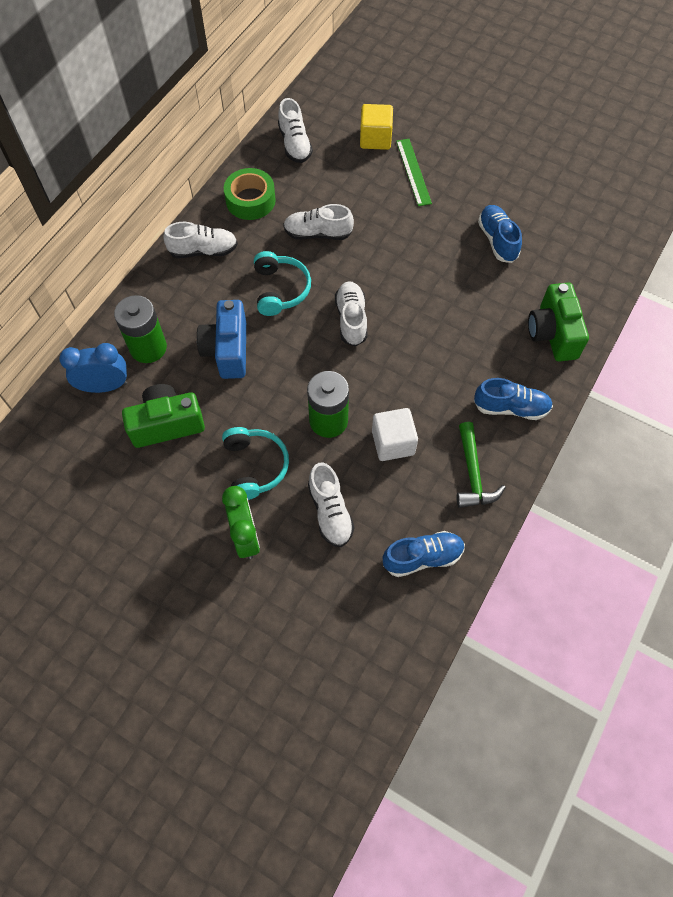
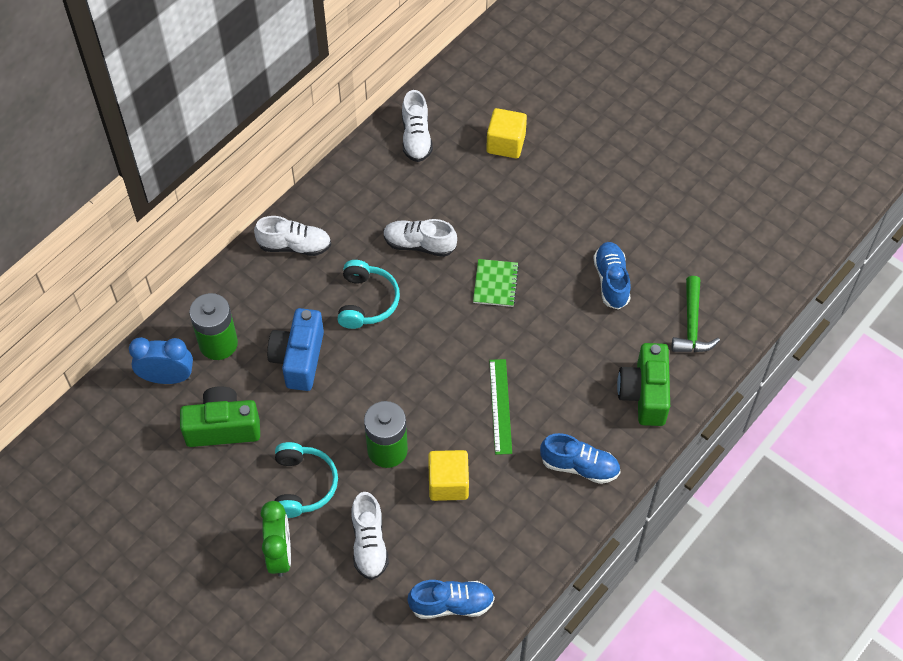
camera: 10 degrees right, 5 degrees down
green tape [224,168,276,220] -> none
white shoe [335,281,368,347] -> none
white cube [372,408,418,461] -> yellow cube [428,450,469,501]
green ruler [396,139,432,206] -> green ruler moved to [489,359,512,455]
green hammer [457,422,506,508] -> green hammer moved to [671,276,720,352]
none -> green notebook [473,259,519,307]

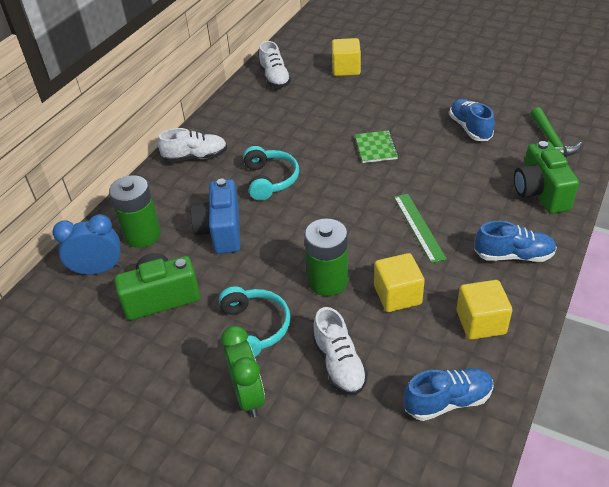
camera: 10 degrees left, 15 degrees down
white shoe [383,219,457,257] -> none
none -> yellow cube [457,280,512,340]

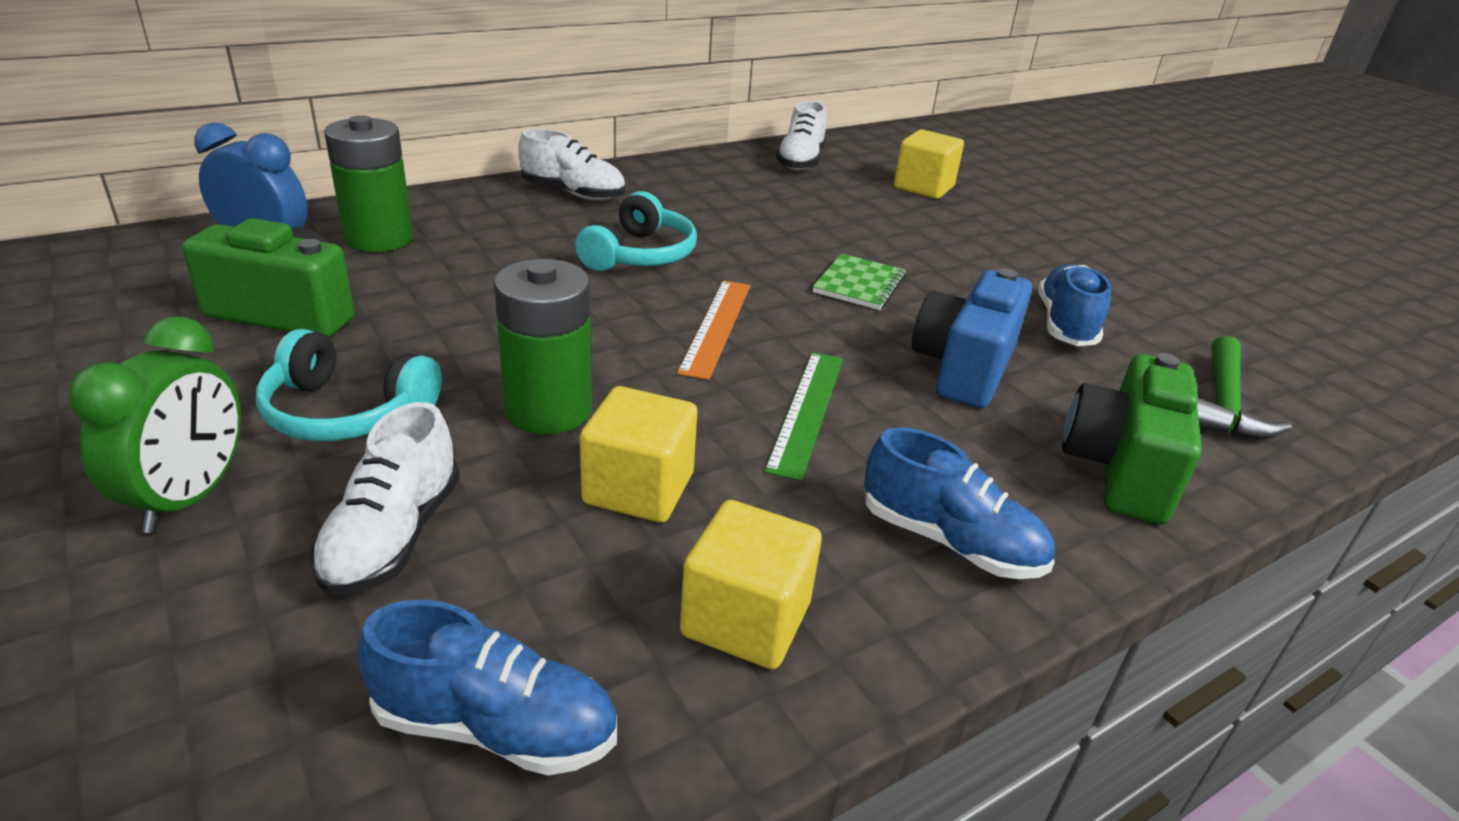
camera: 25 degrees right, 10 degrees down
blue camera [190,179,240,254] -> blue camera moved to [912,268,1032,408]
turquoise headphones [219,286,291,357] -> turquoise headphones turned 90 degrees clockwise [256,329,442,441]
none -> orange ruler [677,281,750,380]

